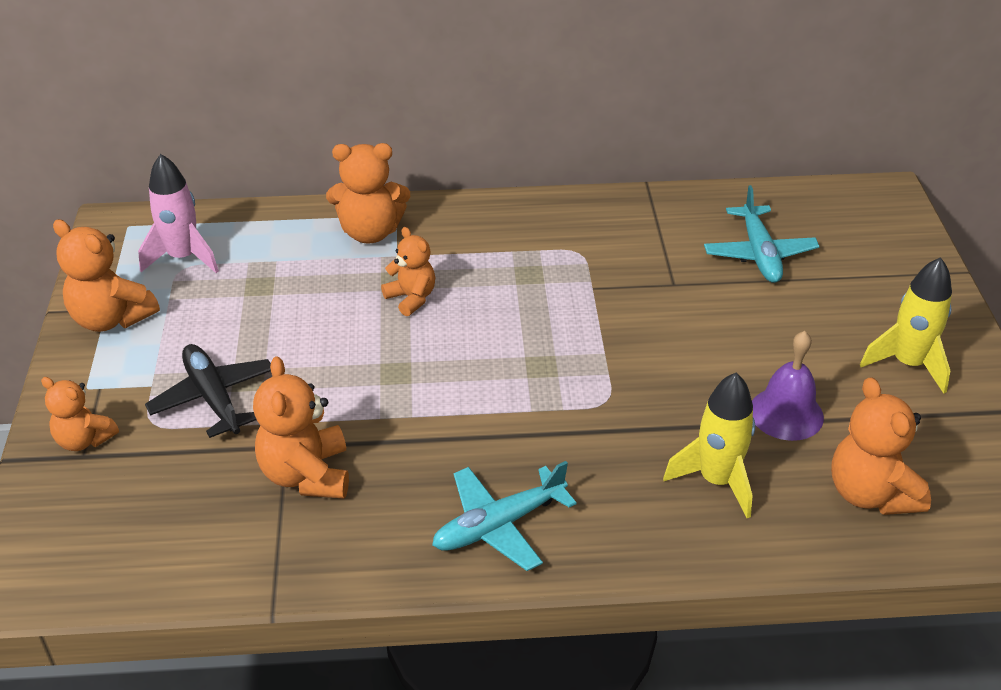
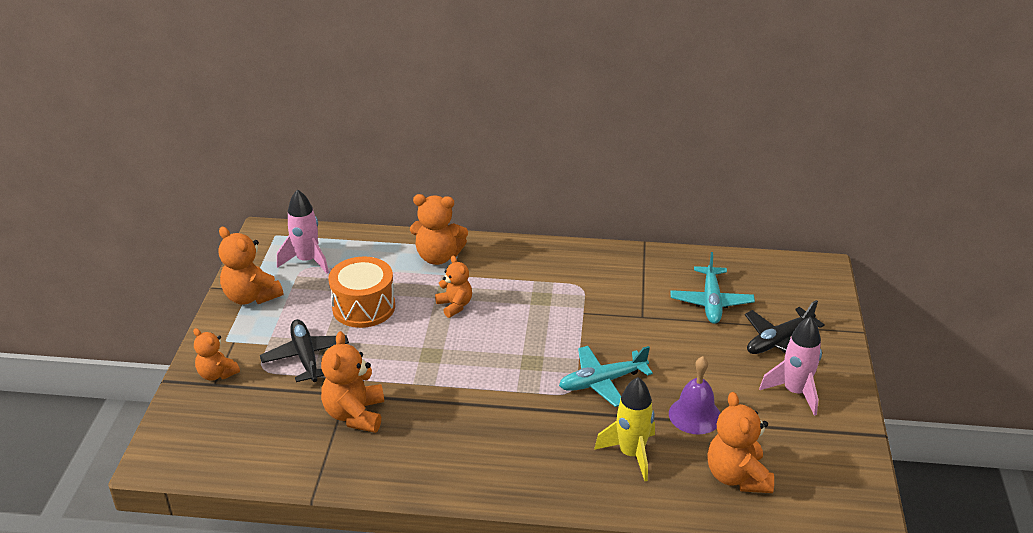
camera: 10 degrees right, 5 degrees down
turquoise plane [432,461,577,571] -> turquoise plane moved to [559,346,653,407]
yellow rocket [860,257,952,394] -> pink rocket [759,316,822,416]
none -> orange drum [328,256,395,328]
none -> black plane [745,300,825,354]

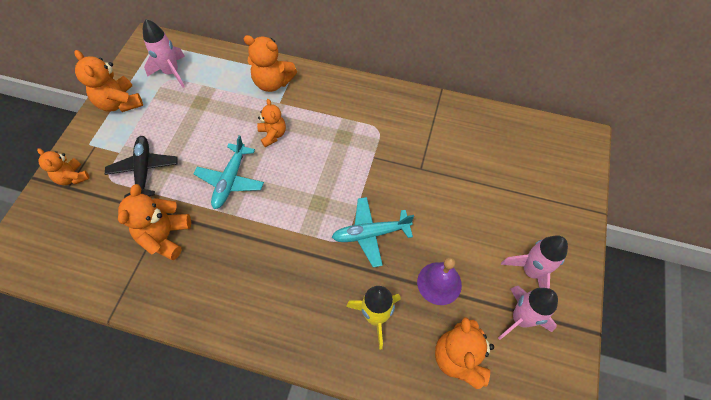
camera: 10 degrees right, 25 degrees up
orange drum [328,256,395,328] -> none
turquoise plane [670,252,755,324] -> turquoise plane moved to [193,135,264,209]
black plane [745,300,825,354] -> none
none -> pink rocket [498,286,558,340]

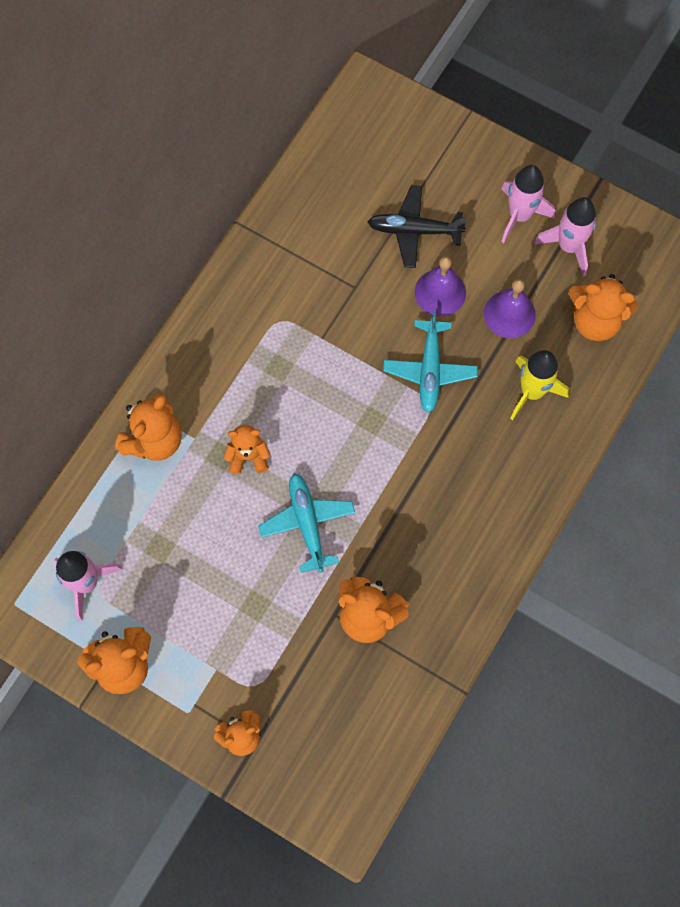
camera: 75 degrees left, 10 degrees up
black plane [105,136,177,198] -> black plane moved to [368,185,467,268]
turquoise plane [193,135,264,209] -> turquoise plane turned 135 degrees counterclockwise [258,473,355,573]
none -> purple bell [415,256,466,316]

